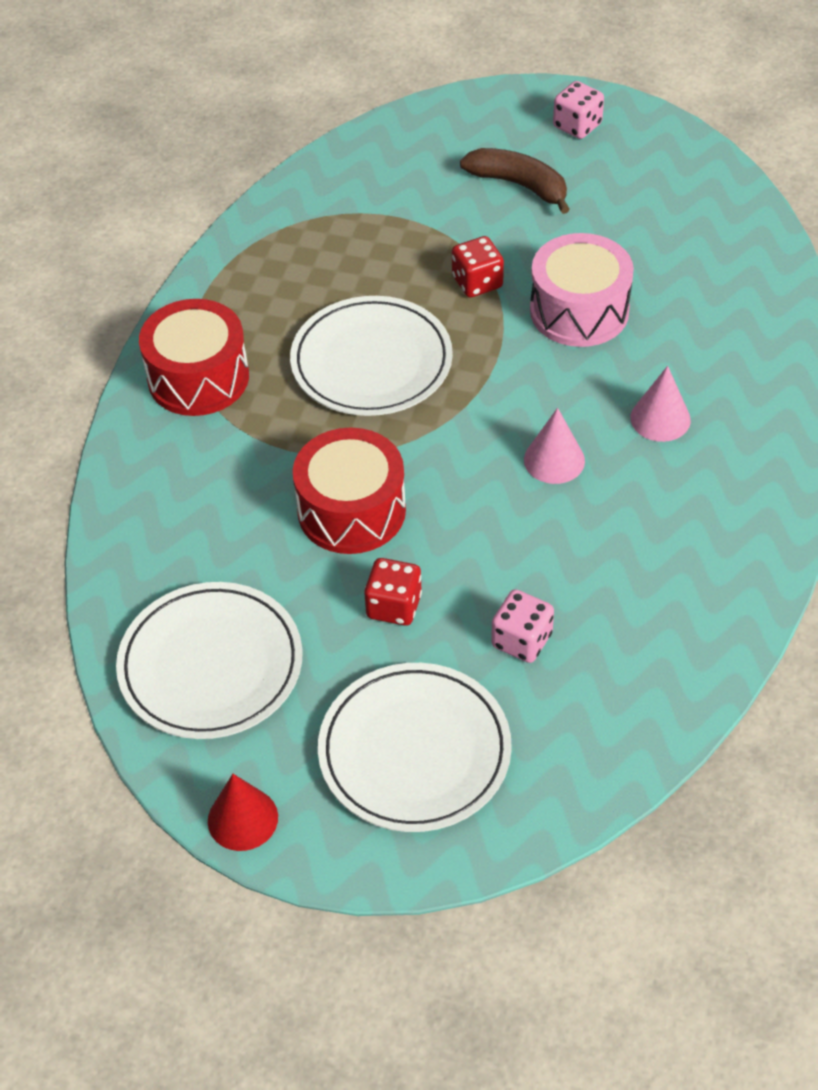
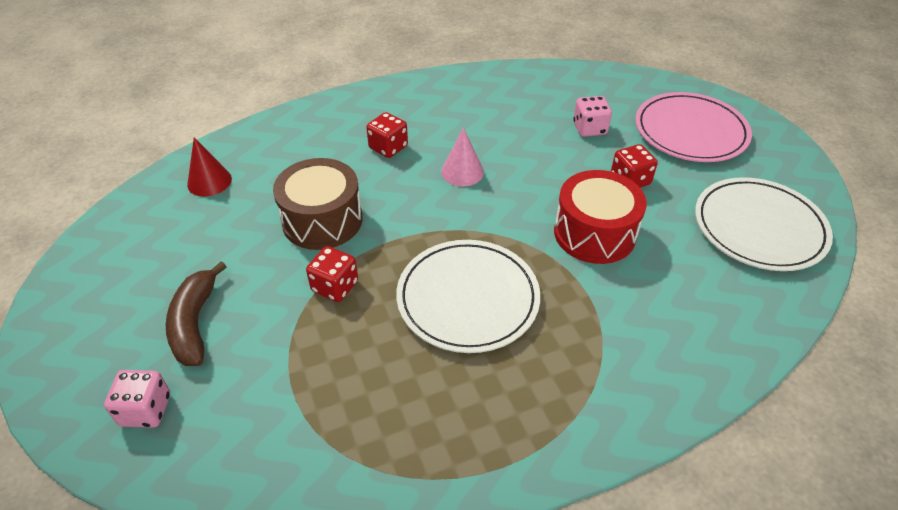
camera: 130 degrees left, 5 degrees down
red drum [139,299,249,416] -> none
red cone [208,774,278,851] -> red cone moved to [187,137,232,197]
white plate [318,663,512,832] -> pink plate [635,92,752,162]
pink drum [530,233,634,347] -> brown drum [273,158,363,250]
pink dice [553,81,604,139] -> pink dice moved to [104,370,170,428]
pink cone [631,366,691,442] -> red dice [366,112,408,158]

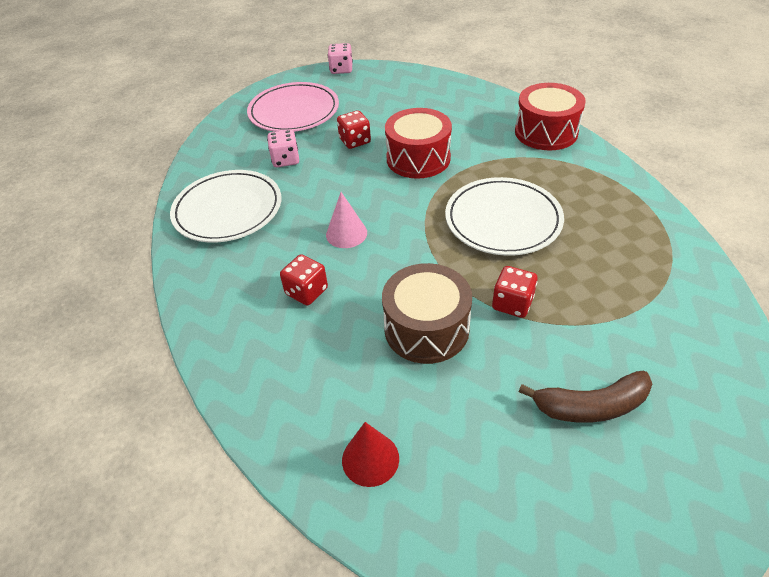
camera: 90 degrees left, 0 degrees up
pink dice [104,370,170,428] -> pink dice moved to [328,43,353,74]
white plate [695,177,833,271] -> white plate moved to [170,170,281,242]
none -> red drum [515,83,586,150]

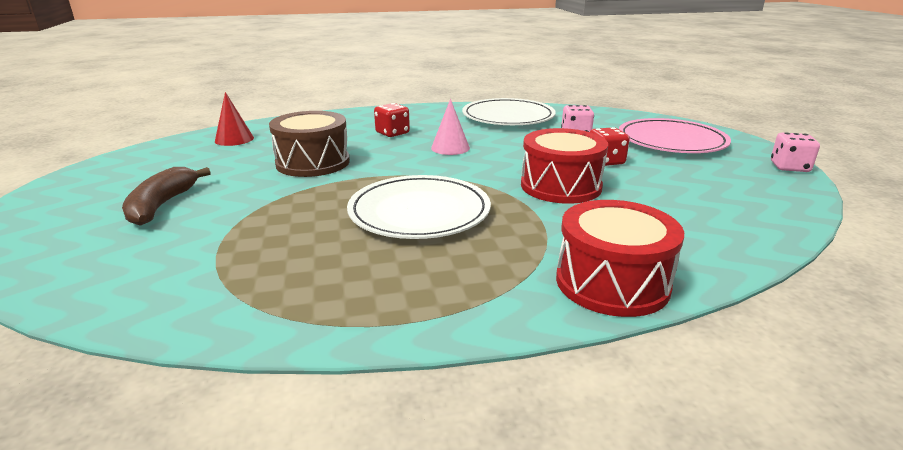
camera: 100 degrees right, 20 degrees down
red dice [492,266,538,318] -> none

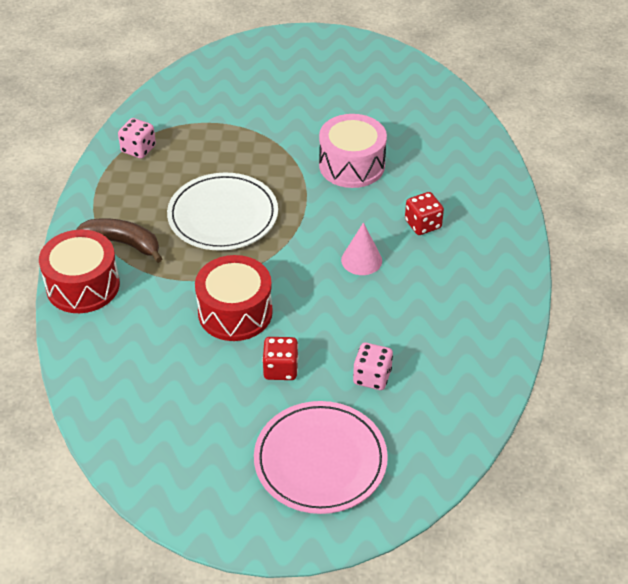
camera: 105 degrees right, 20 degrees up
brown banana [122,167,211,226] -> brown banana moved to [76,218,163,263]
red cone [215,92,254,146] -> none
brown drum [269,111,350,177] -> pink drum [319,114,387,188]
white plate [462,98,556,125] -> none
pink dice [771,132,820,172] -> pink dice moved to [118,118,156,159]

